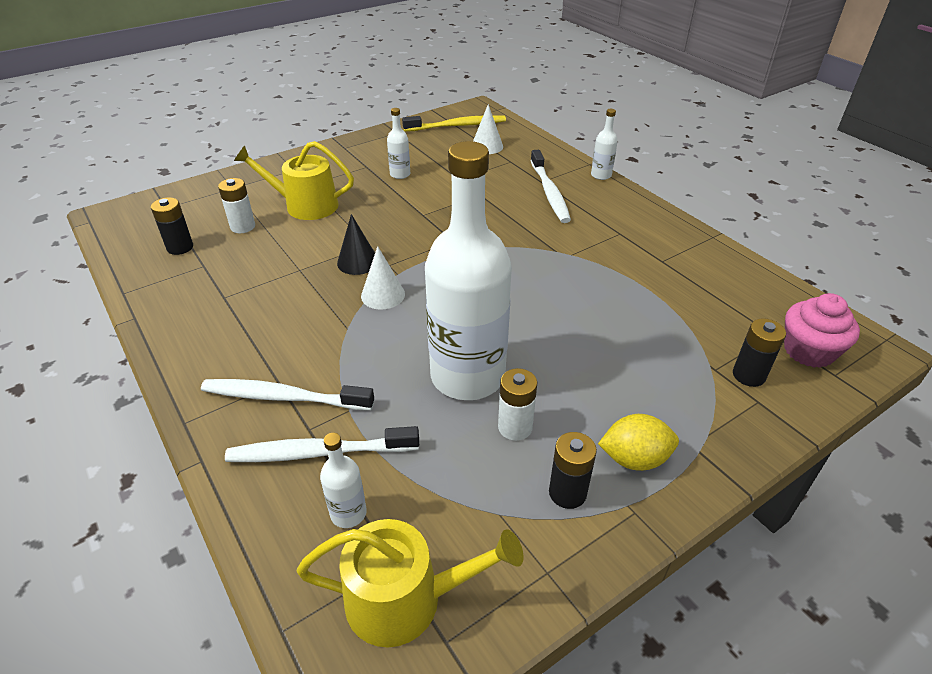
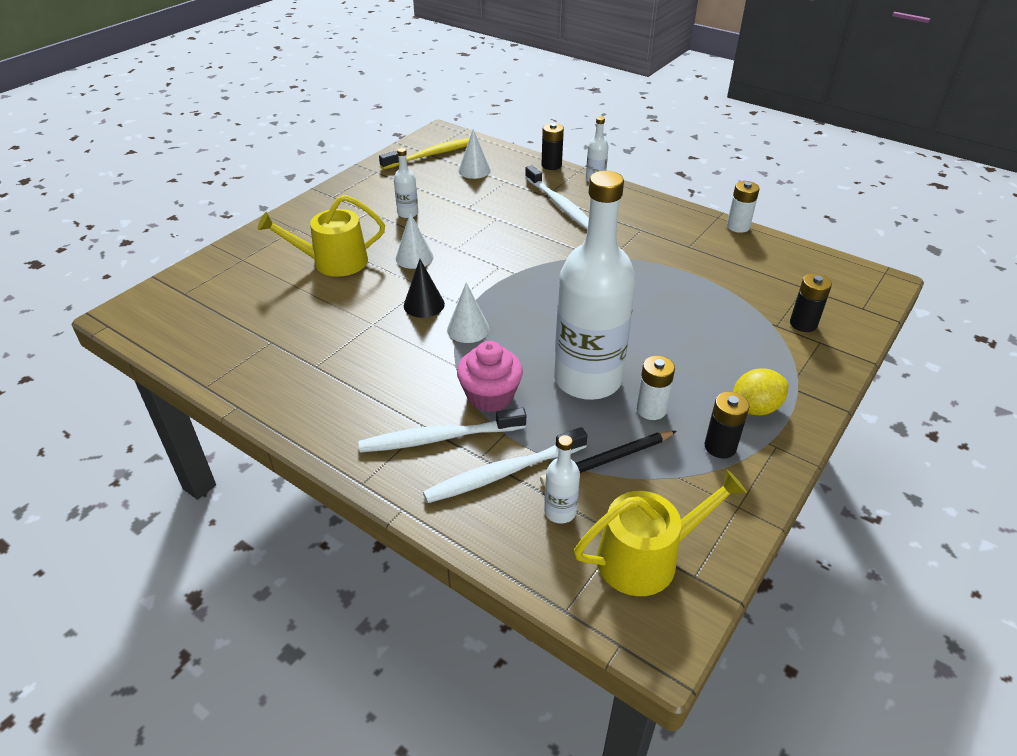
camera: 20 degrees left, 0 degrees up
black battery [151,197,193,255] -> black battery moved to [541,123,564,170]
white battery [218,178,255,233] -> white battery moved to [727,181,760,233]
pink cupcake [784,293,860,368] -> pink cupcake moved to [457,341,523,412]
none -> white cone [396,213,434,269]
none -> black pencil [540,431,676,486]

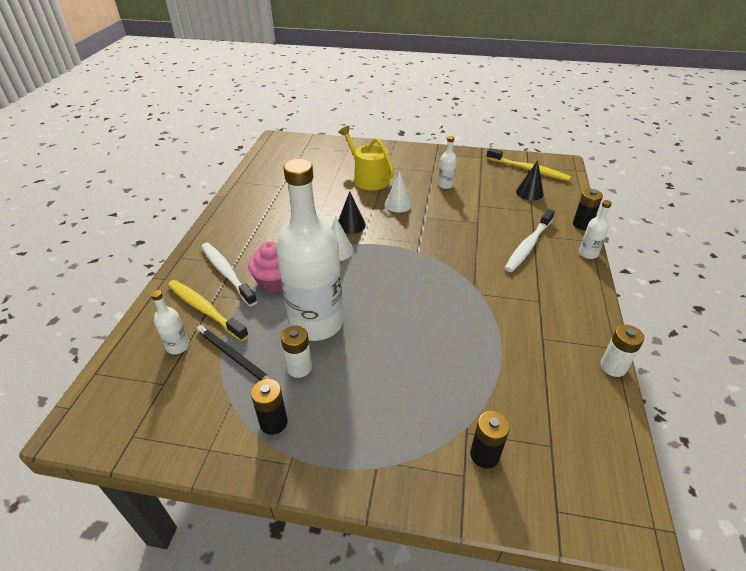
camera: 65 degrees right, 0 degrees up
white toothbrush [423,427,588,503] -> yellow toothbrush [168,280,249,341]
white cone [458,129,491,179] -> black cone [516,160,544,201]
yellow watering can [574,470,747,596] -> none
yellow lemon [733,368,789,415] -> none

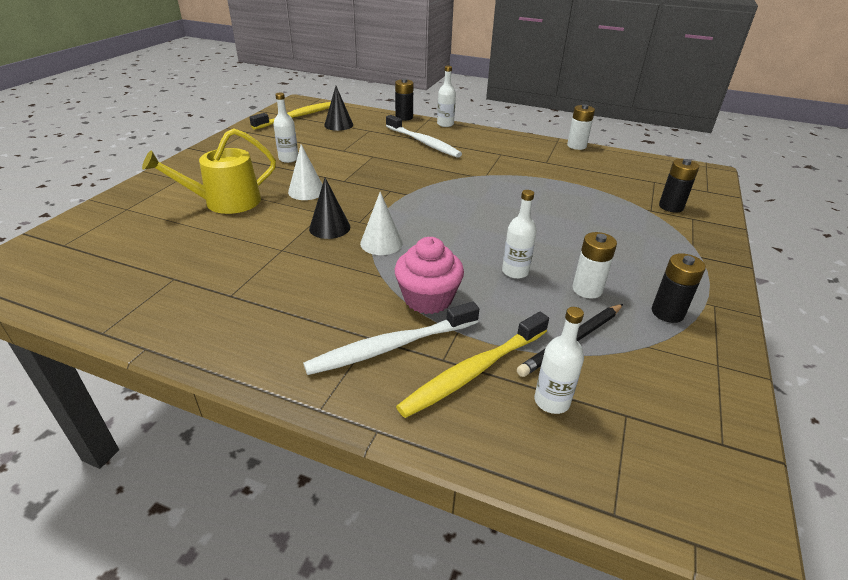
camera: 80 degrees left, 5 degrees down
white bottle [276,159,343,341] -> white bottle [502,190,537,279], size x0.40

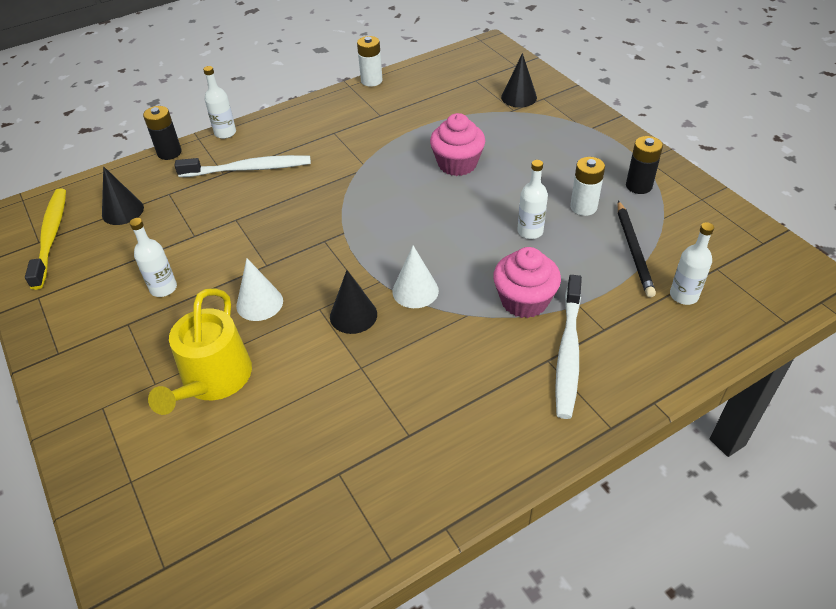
camera: 50 degrees left, 10 degrees up
yellow toothbrush [396,312,549,418] -> none
black battery [659,159,699,213] -> black cone [501,53,537,107]
none -> pink cupcake [430,113,485,176]

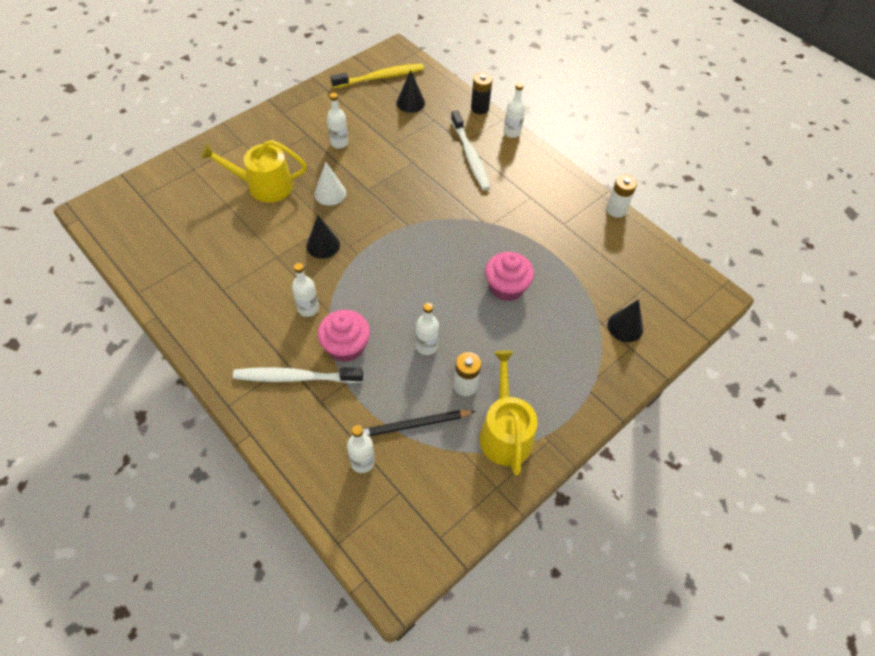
camera: 75 degrees right, 10 degrees up
white cone [392,245,439,308] -> none
black battery [626,136,663,194] -> yellow watering can [479,350,538,475]
none -> white bottle [292,263,319,317]

